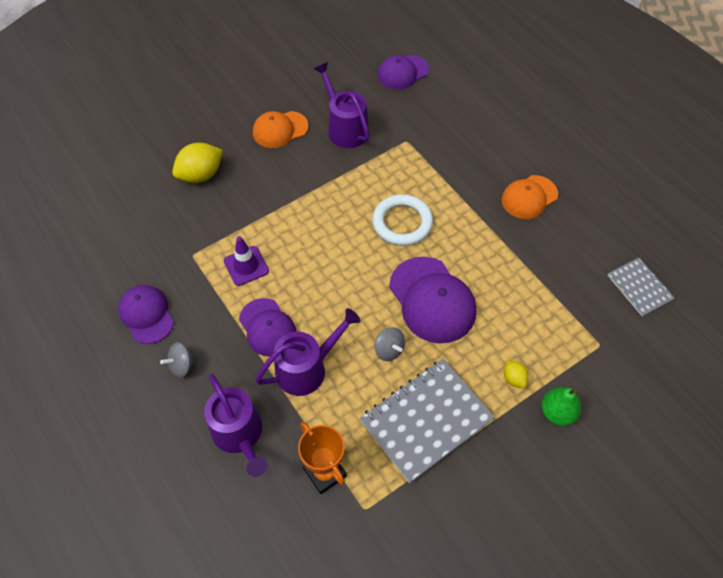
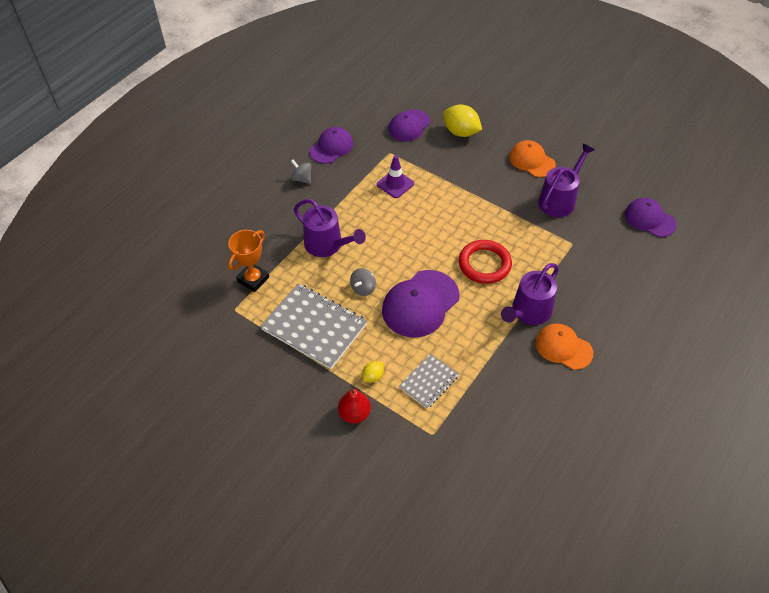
camera: 70 degrees right, 5 degrees down
purple watering can [204,374,268,477] -> purple watering can moved to [501,263,559,325]
purple cap [239,298,296,357] -> purple cap moved to [388,109,430,141]
white ring [372,194,433,246] -> red ring [459,240,512,284]
green pear [541,387,581,426] -> red pear [338,388,371,424]
grey notebook [607,258,674,316] -> grey notebook moved to [399,353,459,409]

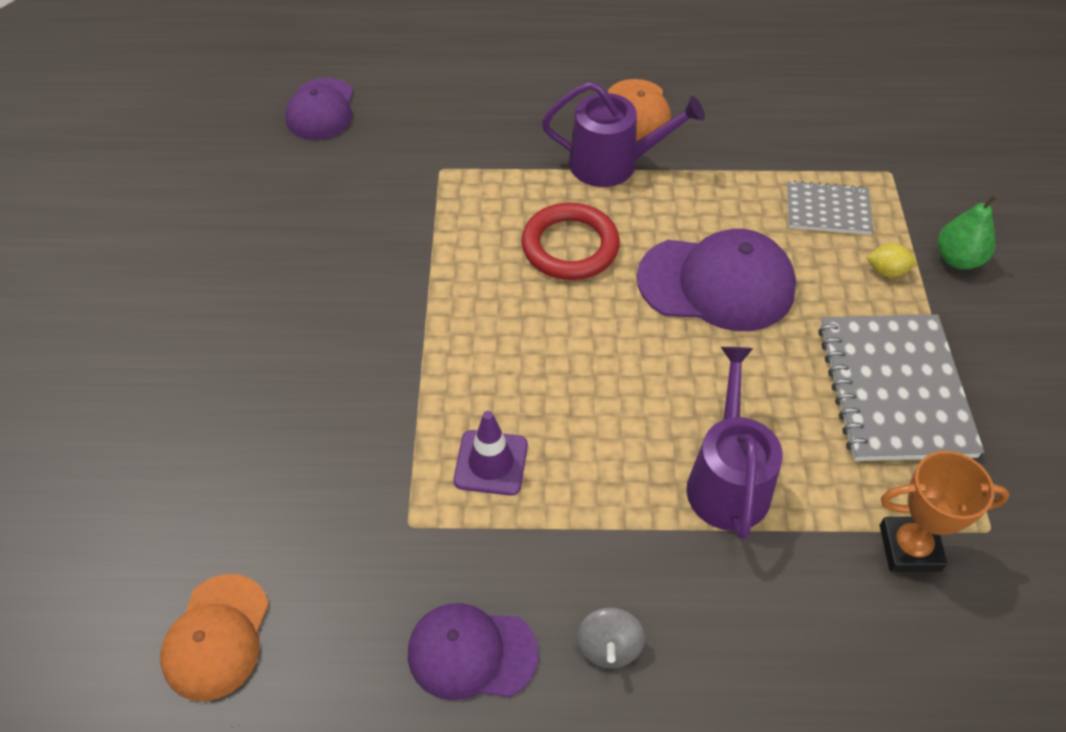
camera: 125 degrees left, 0 degrees up
red pear [338,388,371,424] -> green pear [938,194,998,269]
grey spinning top [350,268,376,296] -> none
purple cap [388,109,430,141] -> none
yellow lemon [443,105,482,137] -> none
orange cap [509,140,556,177] -> orange cap moved to [160,574,269,701]
purple watering can [538,143,595,217] -> none

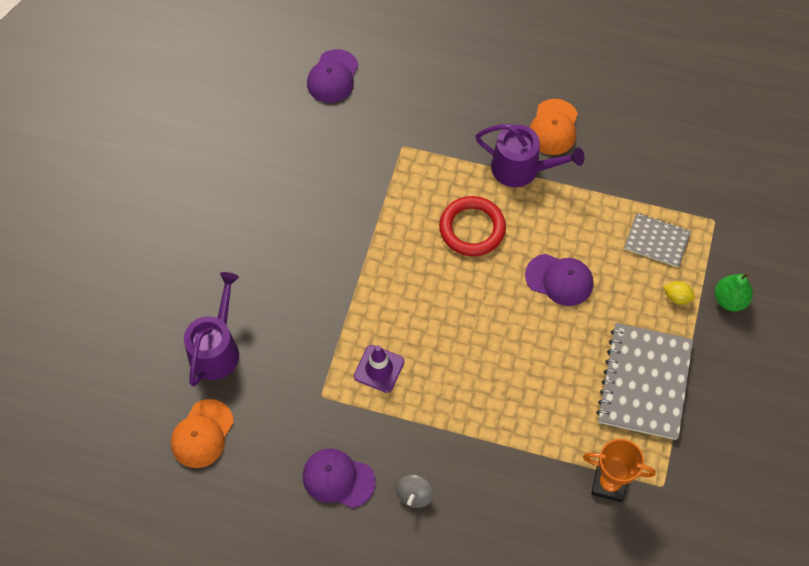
camera: 15 degrees right, 10 degrees up
purple cap [637,229,796,331] -> purple cap [525,254,593,306], size x0.65
purple watering can [686,347,783,540] -> purple watering can moved to [184,272,239,387]

